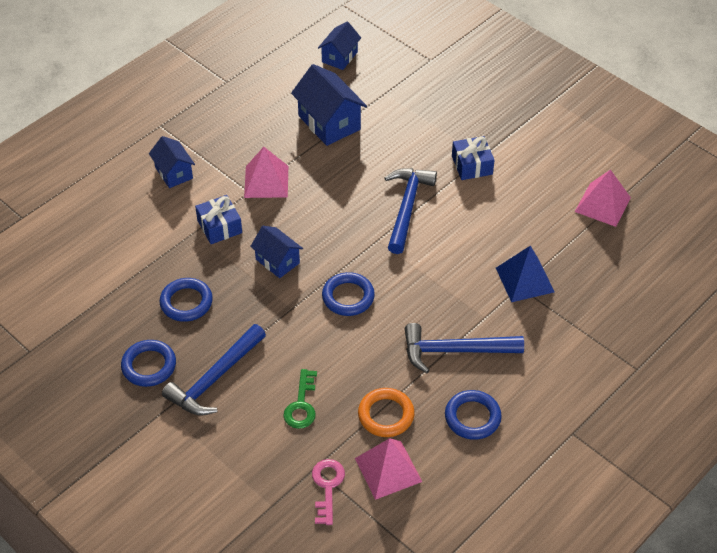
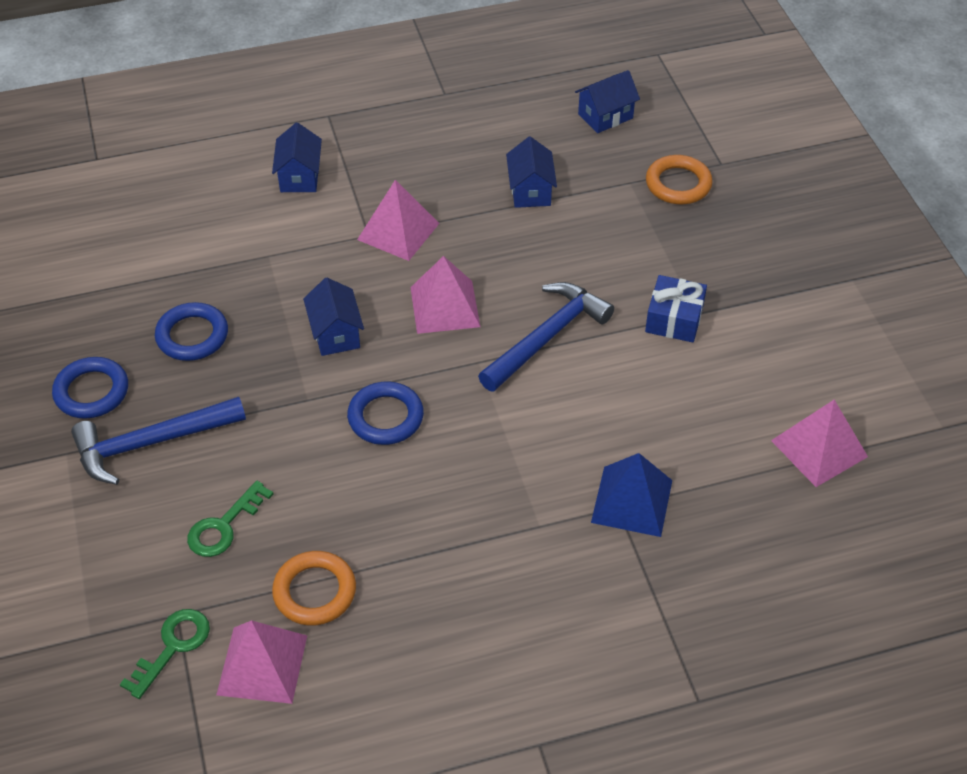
camera: 30 degrees right, 0 degrees up
blue gift [195,195,242,244] -> none
blue house [291,64,367,146] -> blue house [506,137,557,208], size x0.62
pink key [312,459,345,525] -> green key [120,609,210,699]
blue hammer [404,323,524,373] -> none
blue ring [445,390,502,440] -> none
none -> pink pyramid [410,256,480,334]
none -> orange ring [646,155,713,204]

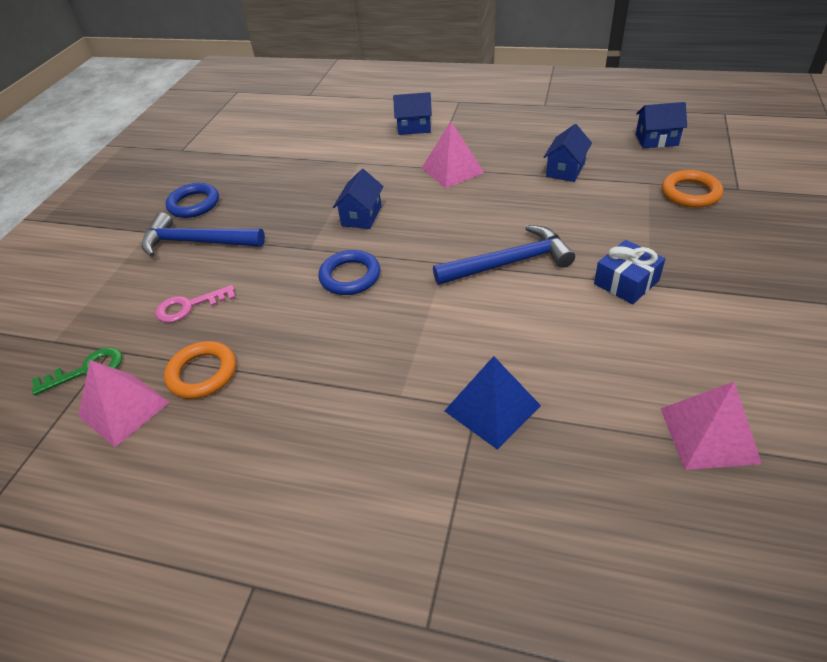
camera: 35 degrees right, 5 degrees down
blue ring [155,302,228,361] -> none
green key [187,481,274,557] -> pink key [155,285,236,323]
blue house [272,123,322,192] -> blue house turned 60 degrees clockwise [393,92,432,135]
pink pyramid [410,256,480,334] -> none

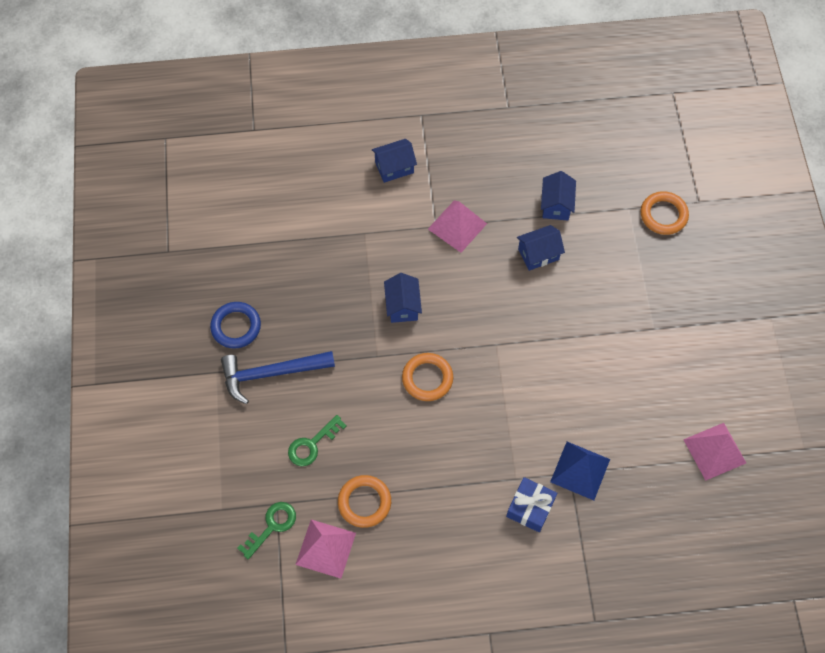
camera: 25 degrees left, 20 degrees up
pink key [155,285,236,323] -> green key [288,415,347,466]
blue ring [319,250,380,295] -> orange ring [402,353,453,401]
blue hammer [433,225,575,285] -> none
blue gift [594,240,665,304] -> blue gift moved to [506,477,557,532]
blue house [636,102,687,148] -> blue house moved to [517,225,565,271]

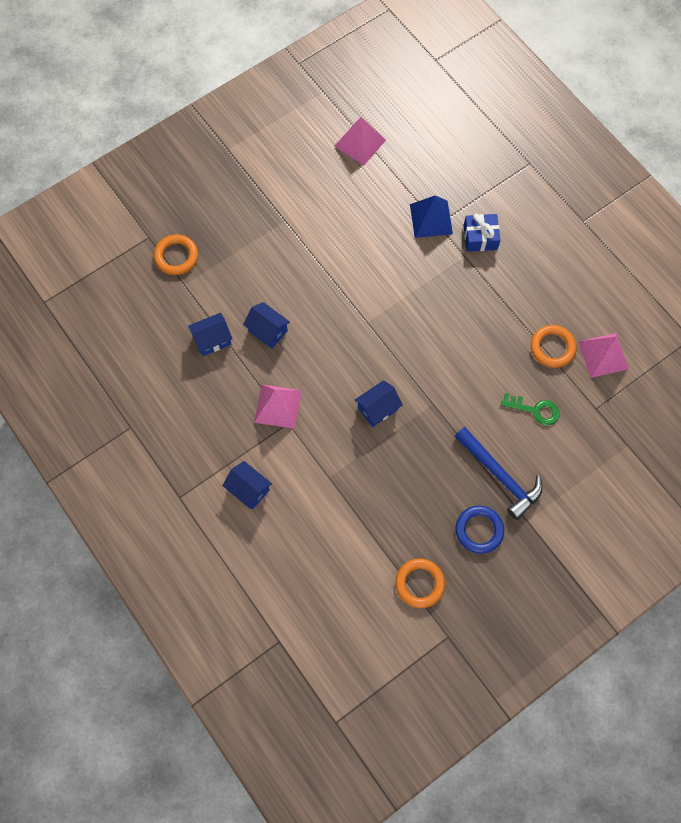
camera: 120 degrees left, 5 degrees up
green key [237,502,296,559] -> none
orange ring [402,353,453,401] -> orange ring moved to [395,559,445,608]

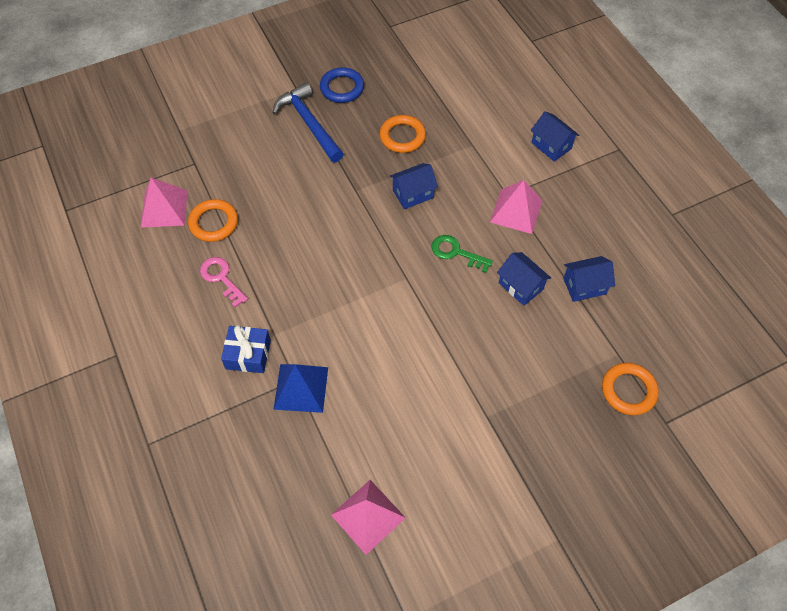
camera: 170 degrees left, 10 degrees down
orange ring [395,559,445,608] -> orange ring moved to [380,115,426,153]
green key [501,393,560,425] -> green key moved to [431,235,493,273]
none -> pink key [200,257,248,308]

